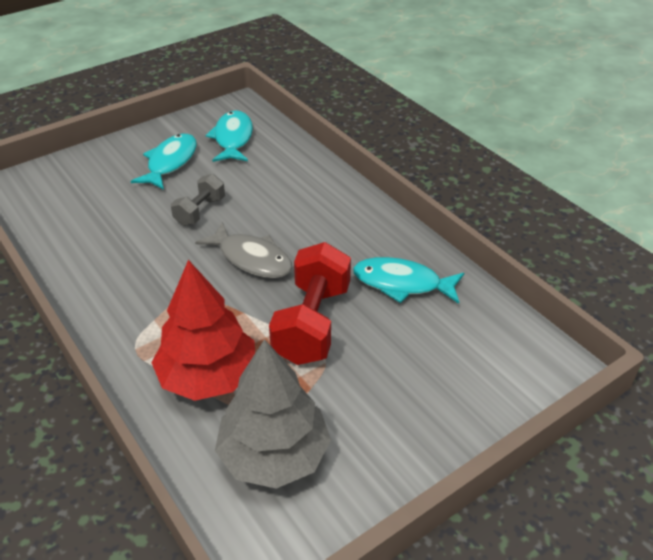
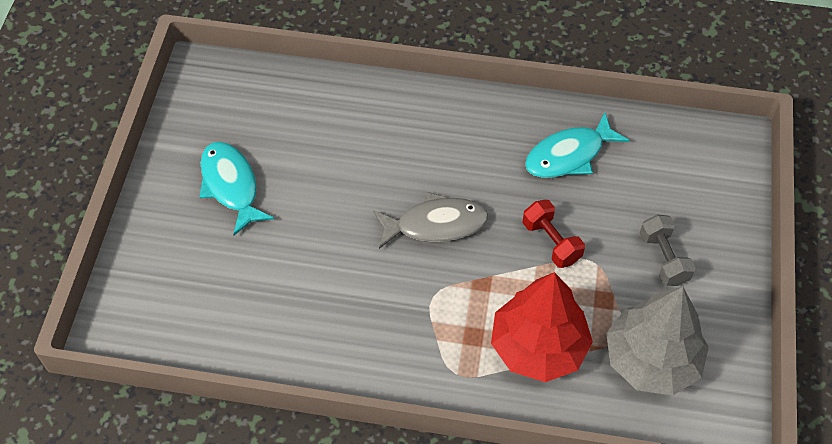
camera: 45 degrees left, 15 degrees up
grey dumbbell [171,174,225,226] -> grey dumbbell moved to [640,215,696,286]
turquoise fish [206,110,253,162] -> none
red dumbbell [269,242,351,365] -> red dumbbell [523,200,585,268], size x0.57

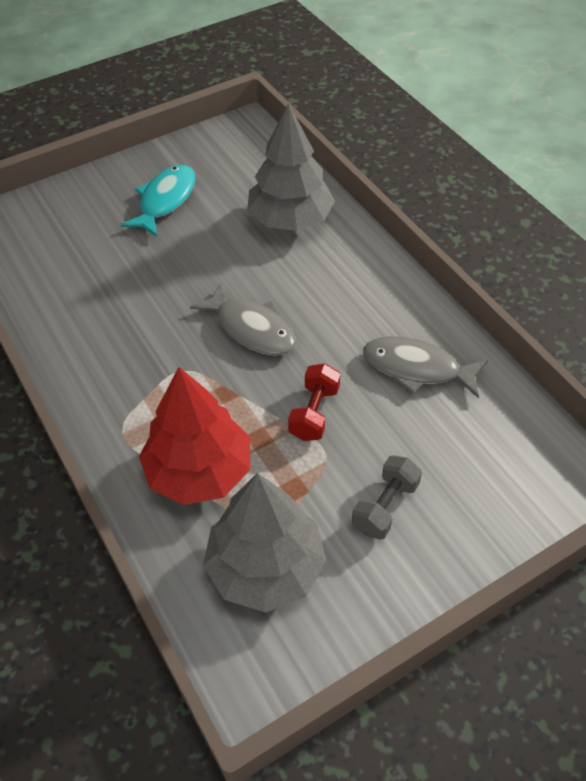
camera: 50 degrees right, 5 degrees down
turquoise fish [525,112,630,178] -> grey fish [363,336,488,398]
none -> grey tree [247,103,335,231]

